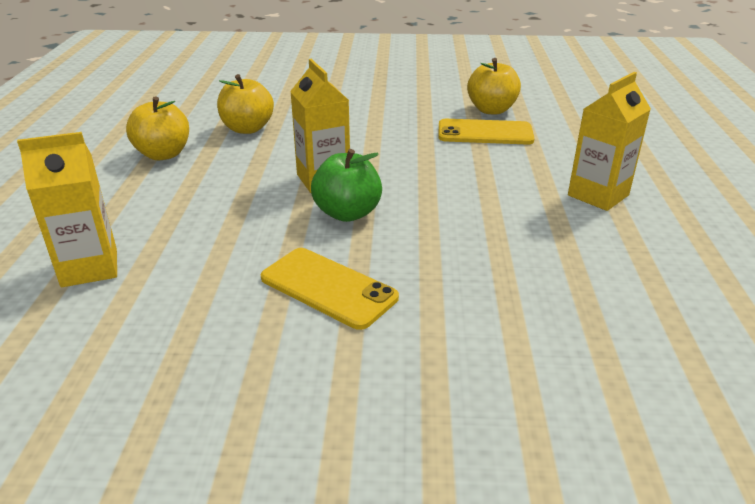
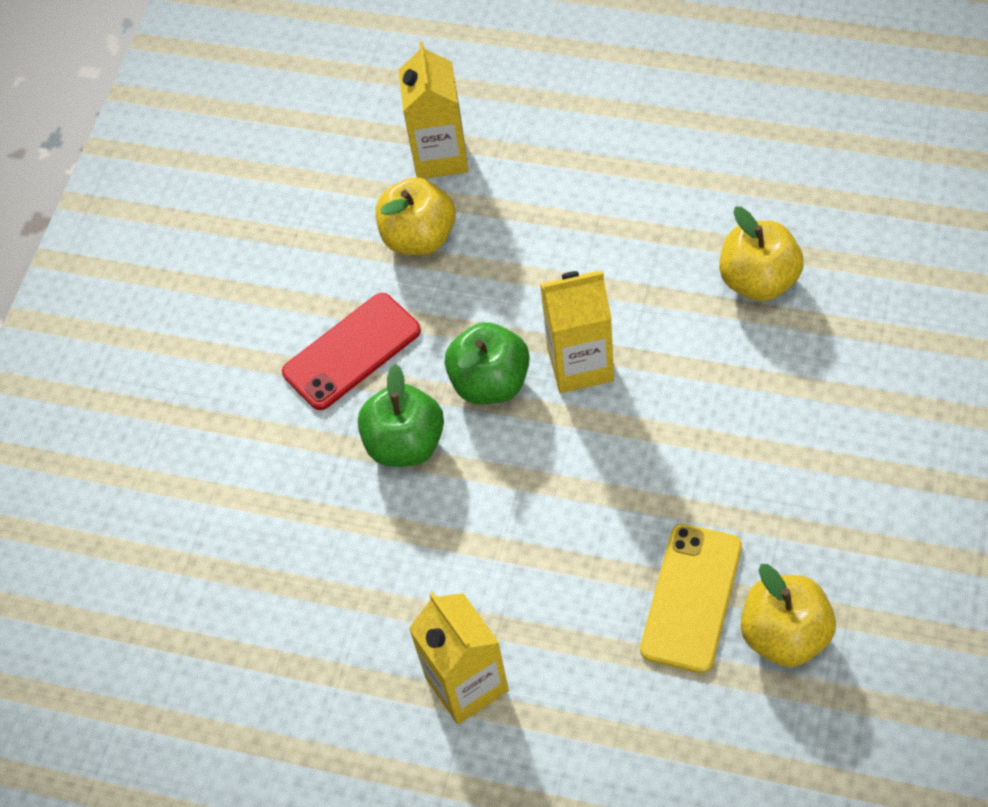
camera: 110 degrees right, 25 degrees up
yellow apple [126,96,189,160] -> yellow apple moved to [376,177,455,255]
yellow phone [261,248,399,330] -> red phone [282,293,421,410]
none -> green apple [358,364,444,467]

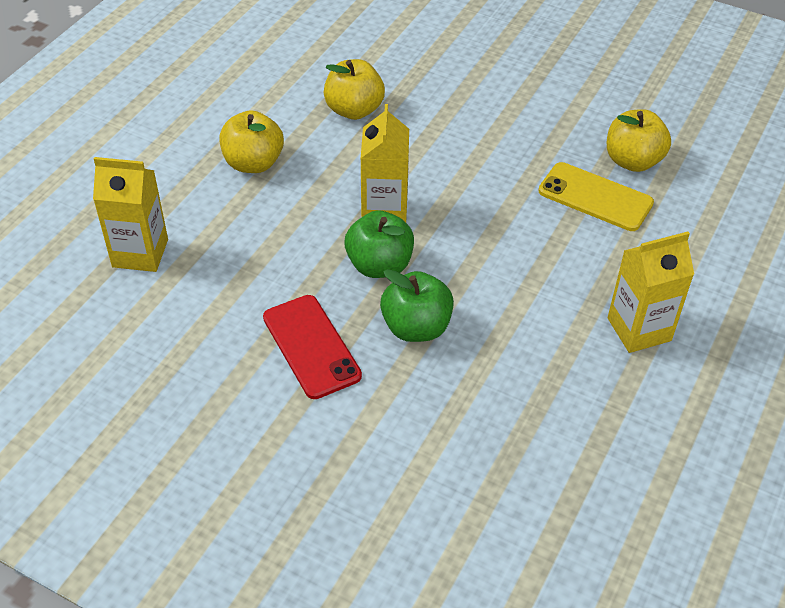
camera: 85 degrees left, 10 degrees down
yellow apple [376,177,455,255] -> yellow apple moved to [219,110,284,173]

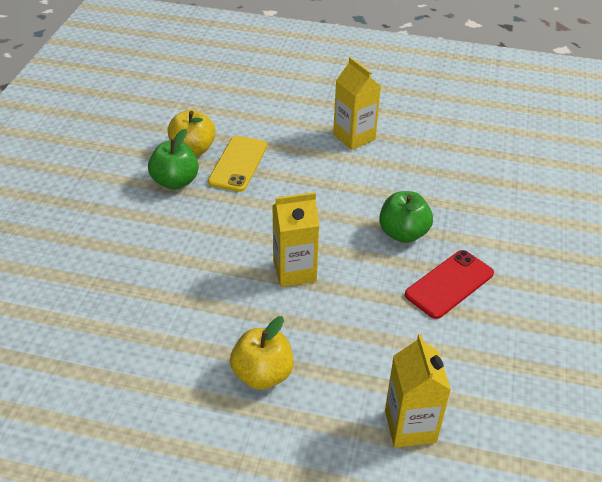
camera: 105 degrees left, 5 degrees down
yellow apple [324,59,385,120] -> none
green apple [345,210,414,278] -> green apple moved to [148,129,199,190]

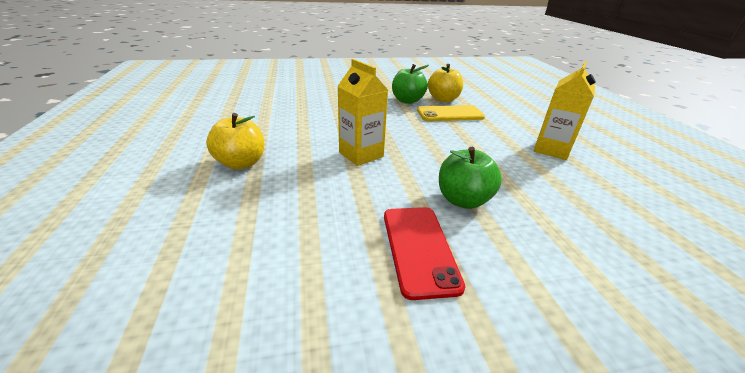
camera: 65 degrees right, 10 degrees down
yellow carton [385,334,451,448] -> none
red phone [405,250,494,319] -> red phone turned 60 degrees clockwise [384,207,465,300]

